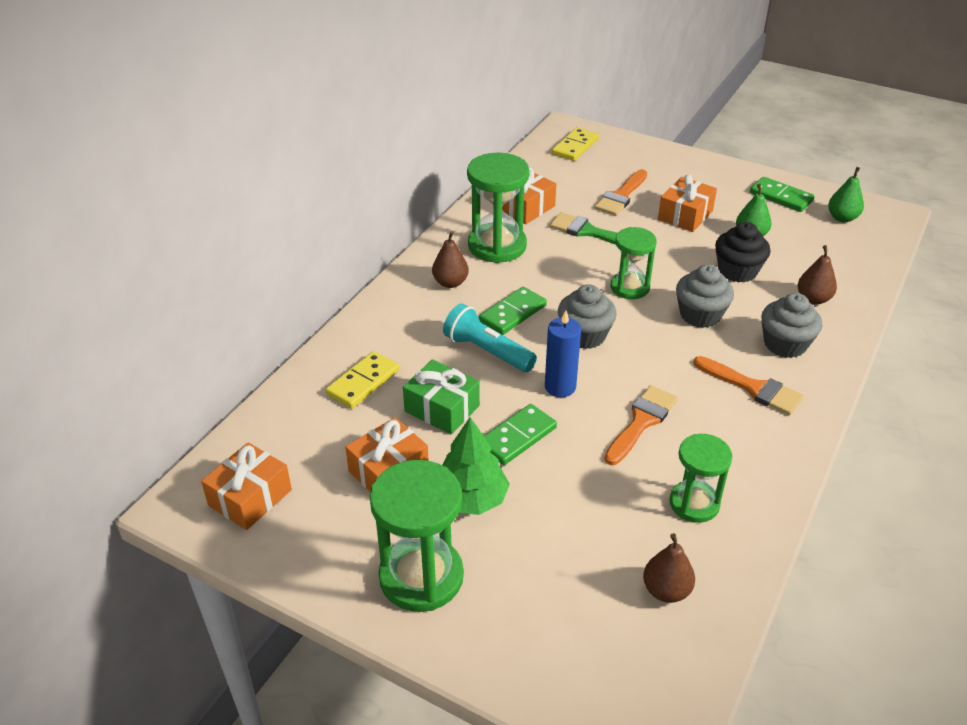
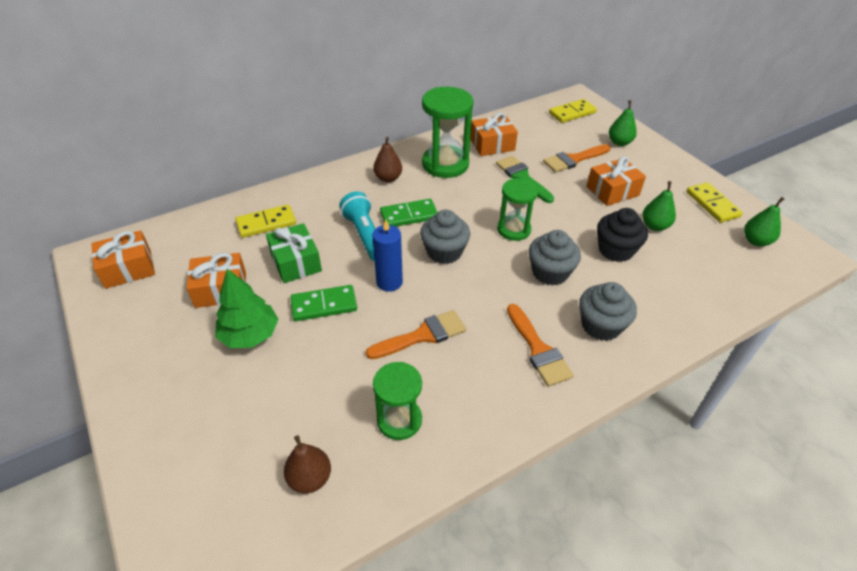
camera: 30 degrees right, 5 degrees up
green hourglass [370,460,464,612] -> none
green domino [750,177,814,212] -> yellow domino [686,182,743,223]
brown pear [798,245,837,305] -> none
none -> green pear [609,100,637,146]

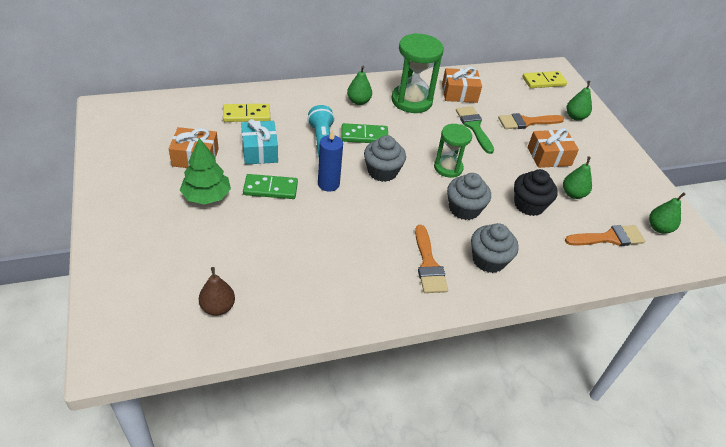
camera: 10 degrees right, 0 degrees up
orange gift [91,230,155,289] -> none
green gift [266,223,322,283] -> turquoise gift [241,119,278,165]
orange brush [366,310,466,359] -> orange brush moved to [565,225,645,246]
brown pear [373,136,402,182] -> green pear [347,66,372,105]
green hourglass [373,362,422,440] -> none
yellow domino [686,182,743,223] -> none

